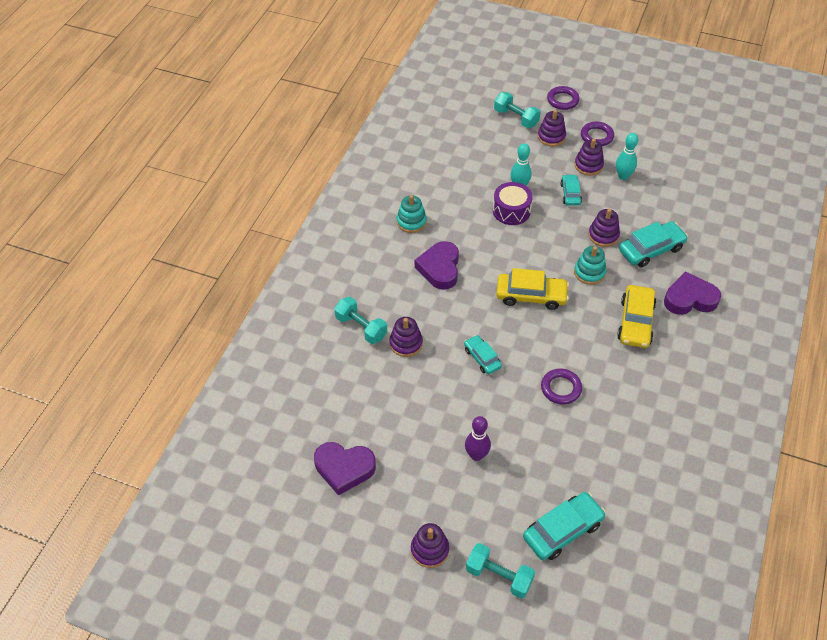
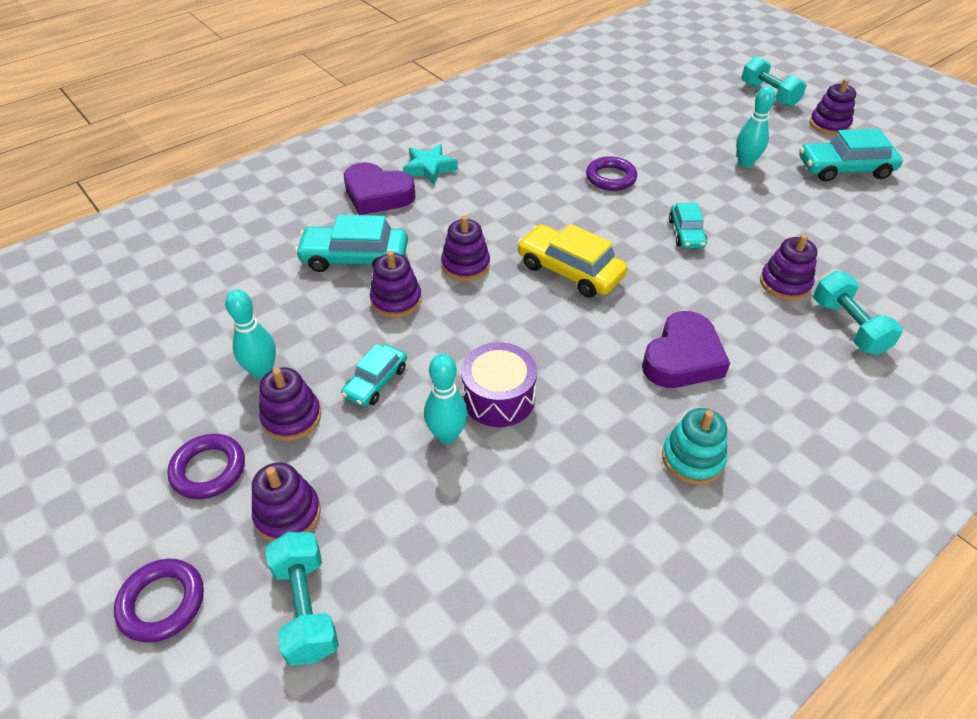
camera: 150 degrees left, 5 degrees down
purple heart [314,442,376,496] -> none
purple bowling pin [465,416,491,461] -> turquoise bowling pin [736,86,775,167]
turquoise car [523,492,606,560] -> turquoise car moved to [799,129,903,182]
turquoise stacking toy [574,246,606,285] -> purple stacking toy [441,216,490,281]
yellow car [617,285,656,348] -> none
none -> turquoise star [403,144,458,185]

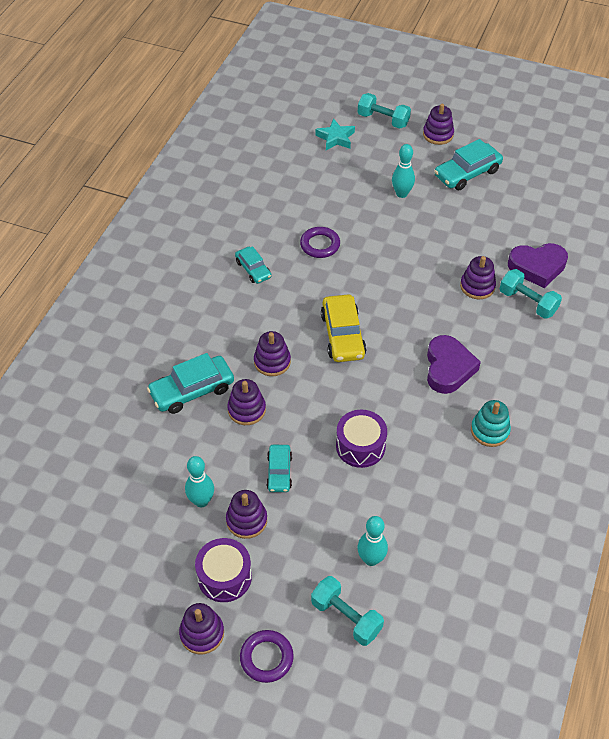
camera: 30 degrees left, 5 degrees up
purple ring [167,434,245,499] -> purple drum [195,538,252,602]
purple stacking toy [252,462,321,542] -> purple stacking toy moved to [179,603,224,654]
purple heart [344,162,416,215] -> purple heart moved to [508,243,568,288]
turquoise star [403,144,458,185] -> turquoise star moved to [315,118,355,150]
turquoise bowling pin [424,354,468,444] -> turquoise bowling pin moved to [357,516,388,566]
yellow car [517,224,628,298] -> yellow car turned 105 degrees counterclockwise [321,295,366,362]
turquoise car [669,203,707,248] -> turquoise car moved to [235,246,272,284]

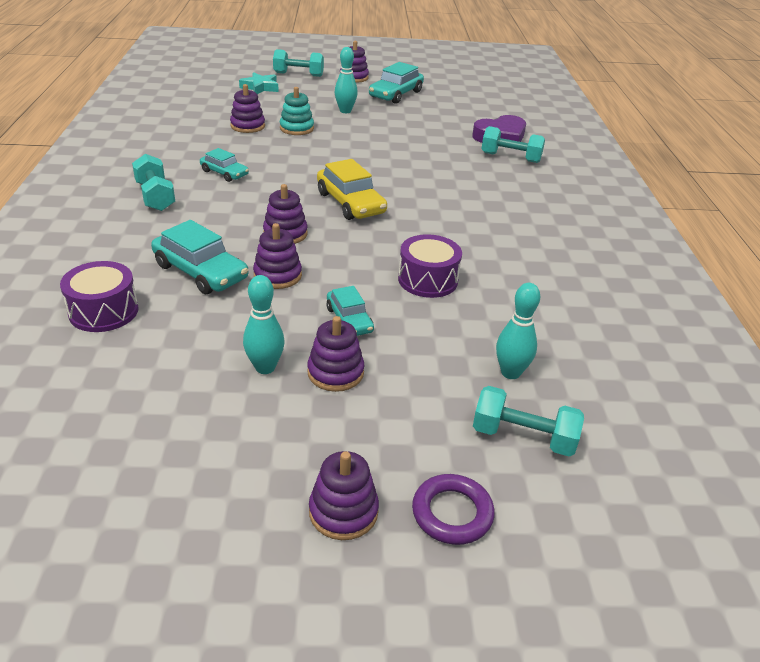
camera: 25 degrees left, 15 degrees down
turquoise car [147,353,234,414] -> turquoise car turned 90 degrees counterclockwise [151,220,249,294]
purple drum [195,538,252,602] -> purple drum moved to [60,261,139,332]
purple ring [300,227,340,258] -> none
purple heart [427,335,481,394] -> none
purple stacking toy [460,256,496,299] -> purple stacking toy moved to [230,84,265,133]
turquoise stacking toy [471,400,511,447] -> turquoise stacking toy moved to [280,87,314,135]
none -> turquoise dumbbell [132,154,175,211]

